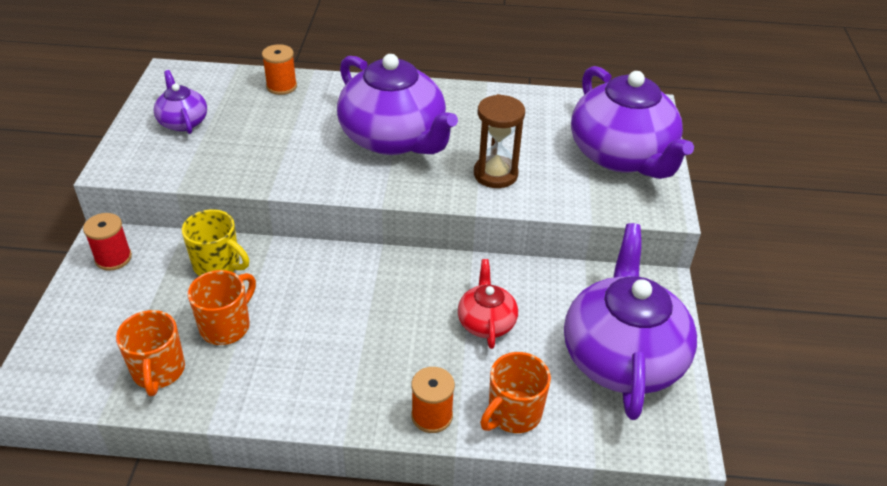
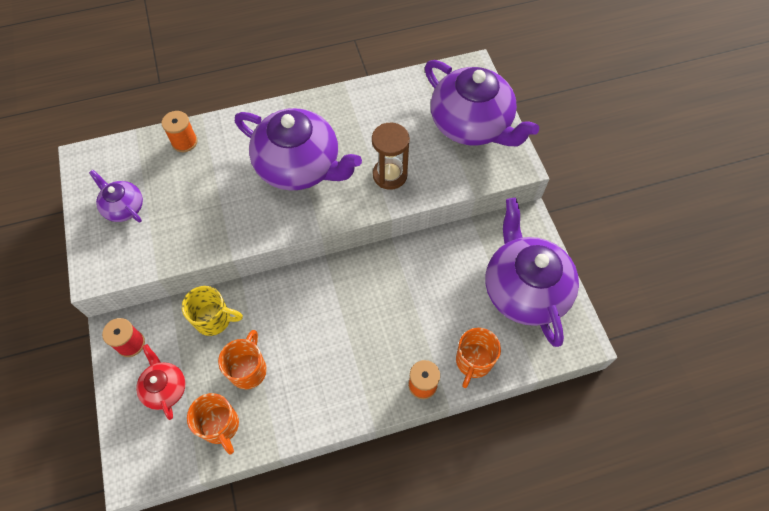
camera: 20 degrees left, 20 degrees up
red teapot [458,259,518,349] -> red teapot moved to [136,344,186,420]

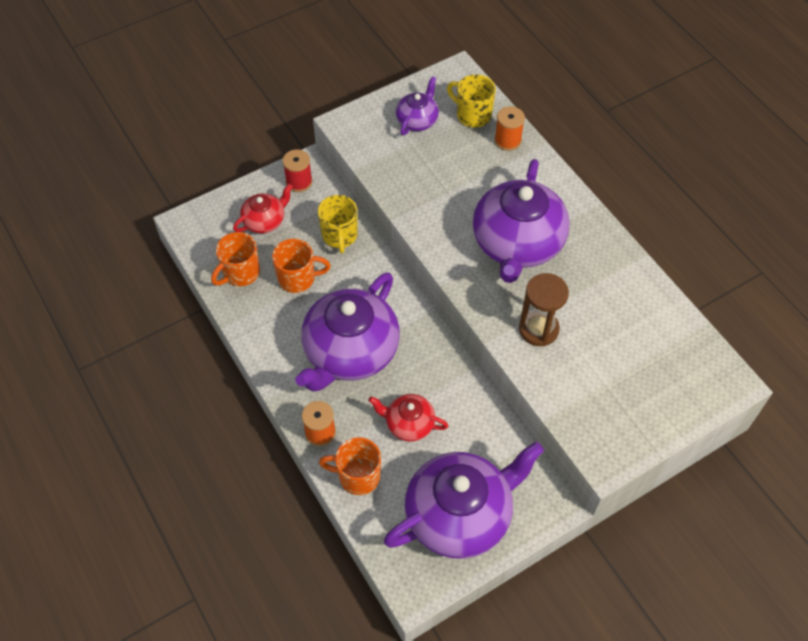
camera: 75 degrees right, 5 degrees down
purple teapot [425,60,539,146] -> purple teapot moved to [295,272,400,392]
none -> red teapot [368,394,448,441]
none -> yellow mug [447,74,496,128]

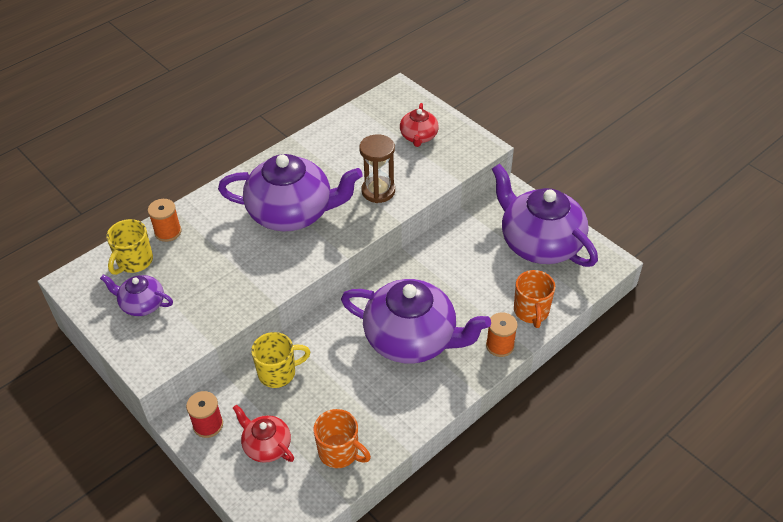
camera: 100 degrees left, 10 degrees down
orange mug [272,239,331,293] -> none
red teapot [368,394,448,441] -> red teapot moved to [400,103,439,147]

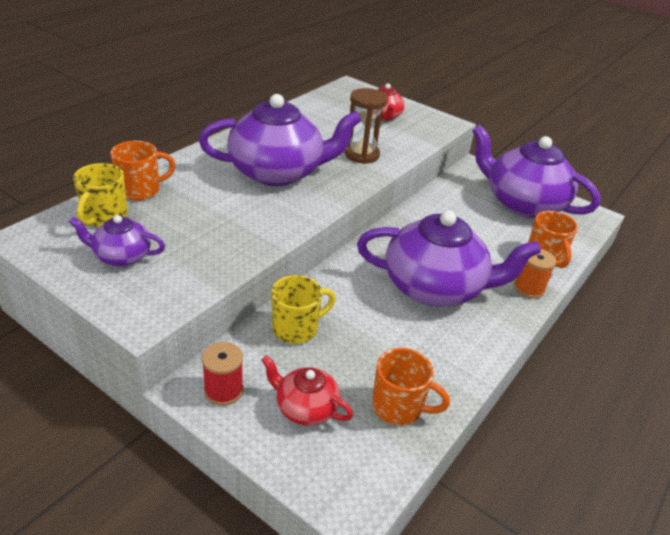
camera: 15 degrees left, 10 degrees down
orange spool [148,199,181,242] -> orange mug [110,141,176,201]

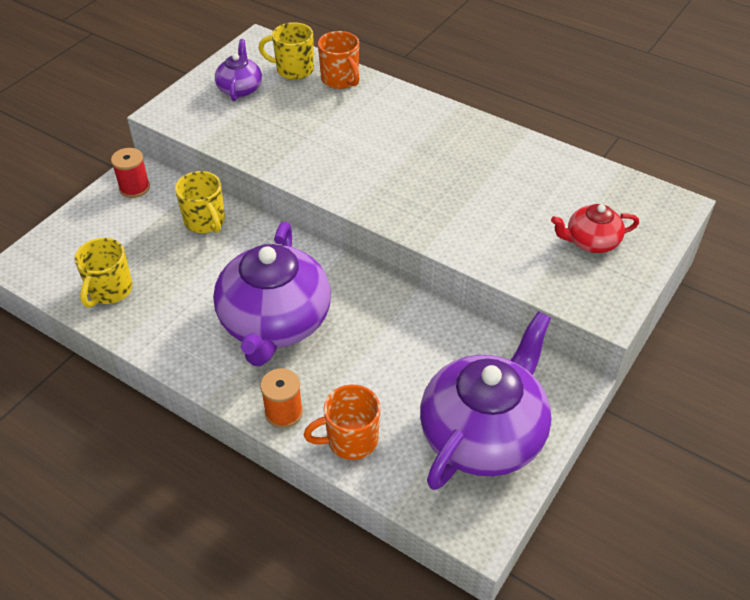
camera: 90 degrees right, 10 degrees up
purple teapot [199,94,362,186] -> none
red teapot [261,355,353,426] -> none
brown hourglass [345,88,388,164] -> none
orange mug [372,348,450,425] -> yellow mug [74,238,133,308]

